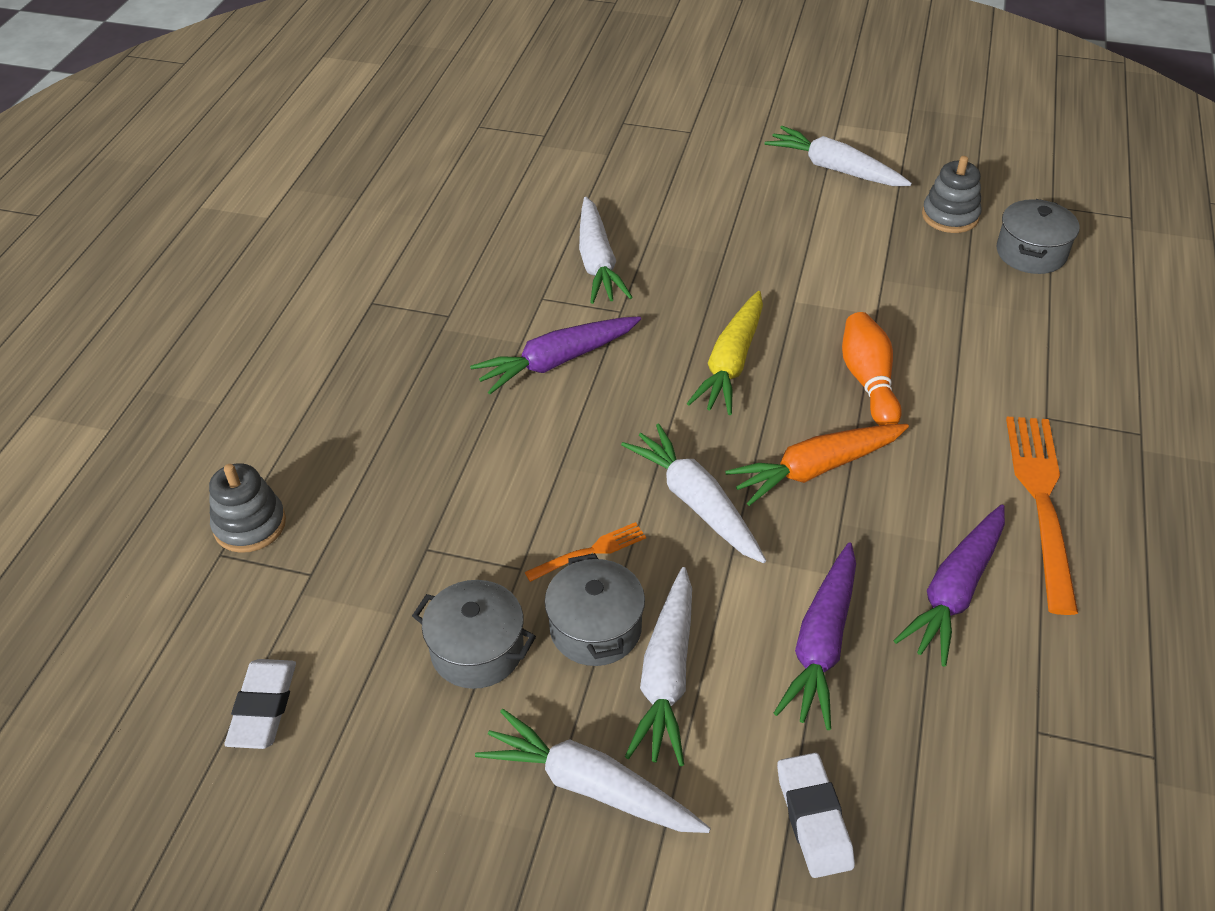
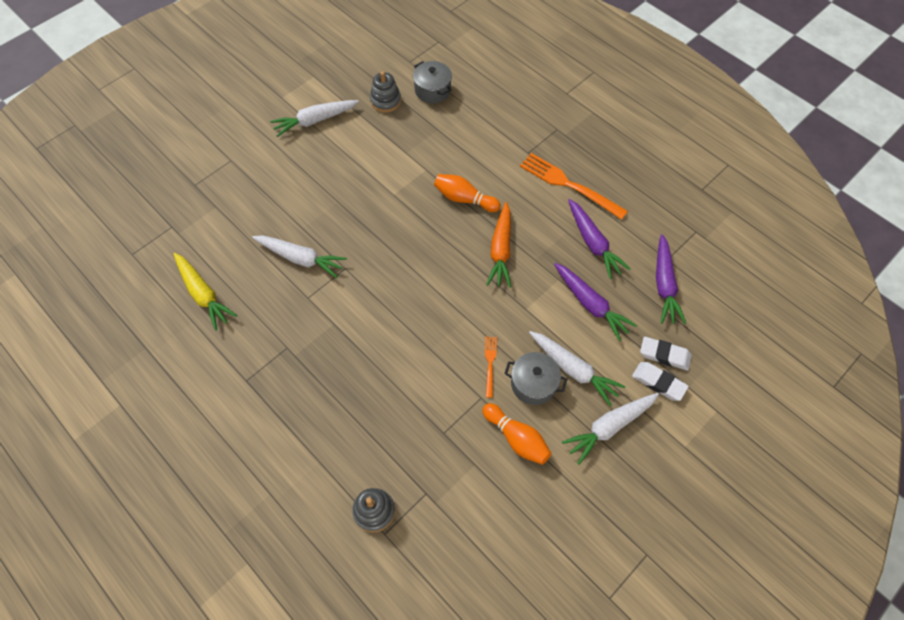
camera: 60 degrees left, 15 degrees up
white eraser [225,659,296,749] -> white eraser moved to [632,362,689,401]
grey pot [412,580,536,689] -> orange bowling pin [482,403,551,465]
purple carrot [470,316,641,394] -> purple carrot moved to [656,234,686,324]
white carrot [621,423,766,563] -> none
yellow carrot [687,291,763,415] -> yellow carrot moved to [174,253,237,330]

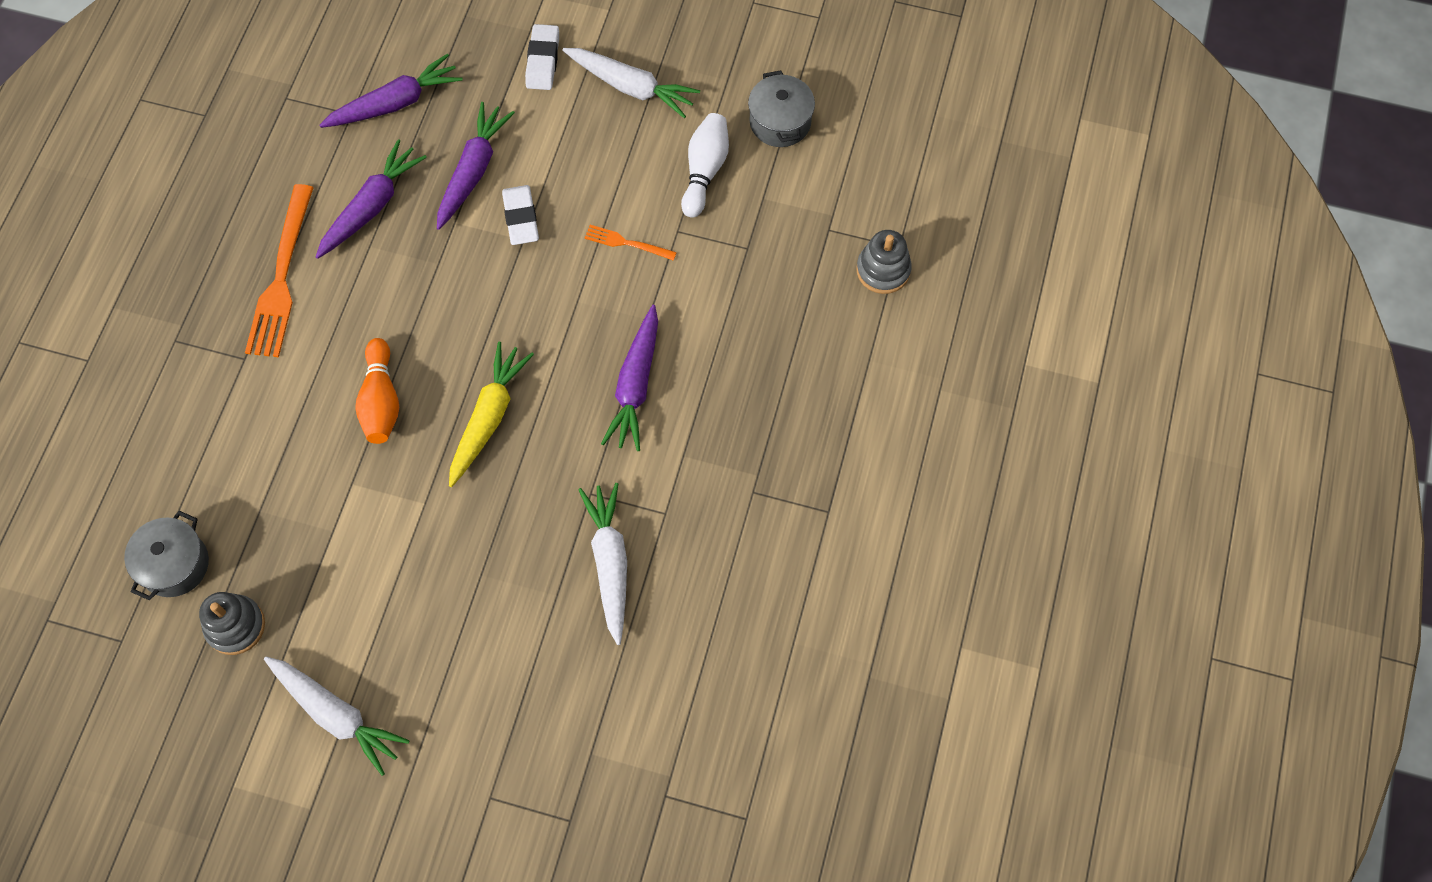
camera: 120 degrees left, 5 degrees up
yellow carrot [174,253,237,330] -> yellow carrot moved to [449,342,534,487]
orange bowling pin [482,403,551,465] -> white bowling pin [681,113,729,218]
orange fork [485,337,497,398] -> orange fork turned 45 degrees clockwise [585,225,677,261]
orange carrot [486,202,511,287] -> none
grey pot [504,352,567,405] -> grey pot moved to [748,70,815,147]
white carrot [529,331,625,406] -> none
white eraser [640,337,692,370] -> white eraser moved to [502,185,539,245]
none -> purple carrot [601,305,658,451]

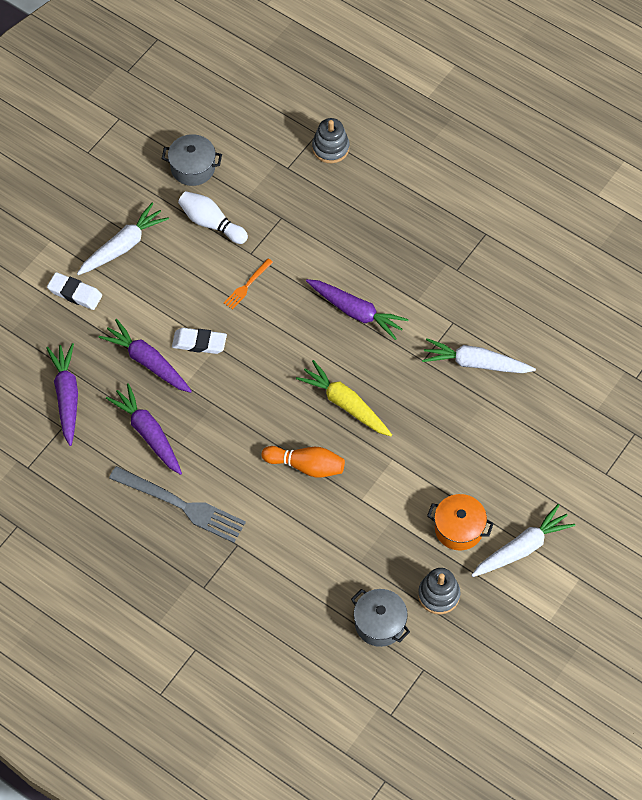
camera: 70 degrees left, 5 degrees down
orange fork [245,184,314,357] -> grey fork [109,466,246,543]
none -> orange pot [427,494,494,550]

